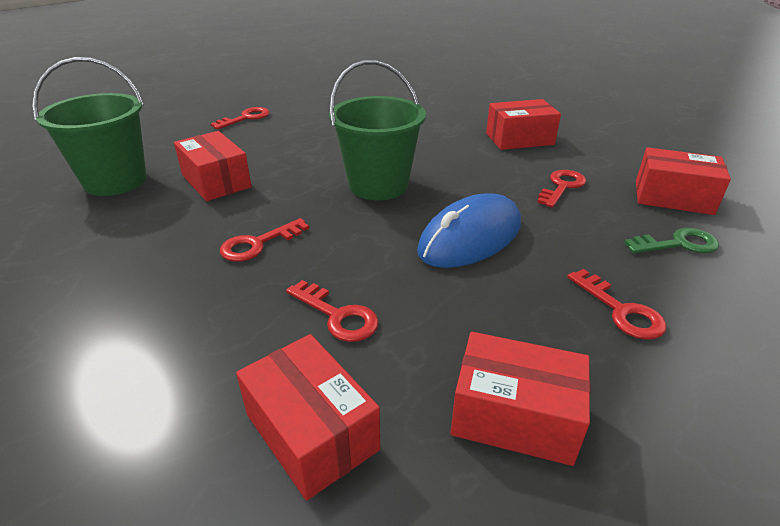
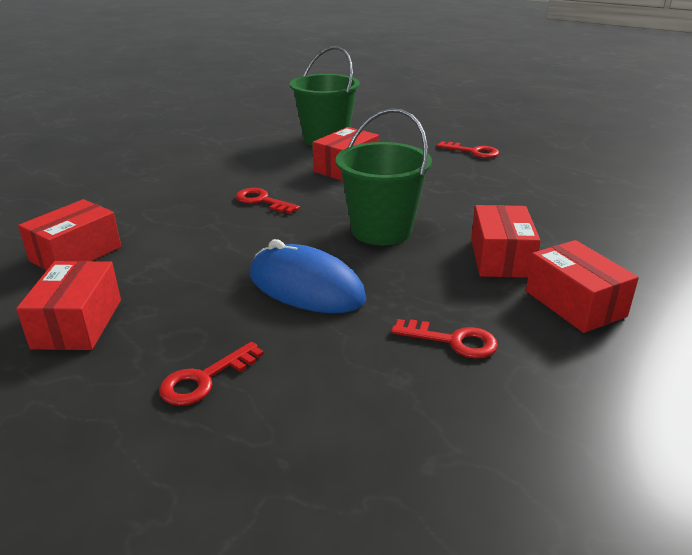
camera: 75 degrees right, 5 degrees down
red key [286,280,379,342] -> none
green key [624,228,719,253] -> none
red box [636,147,731,215] -> red box moved to [471,205,541,278]

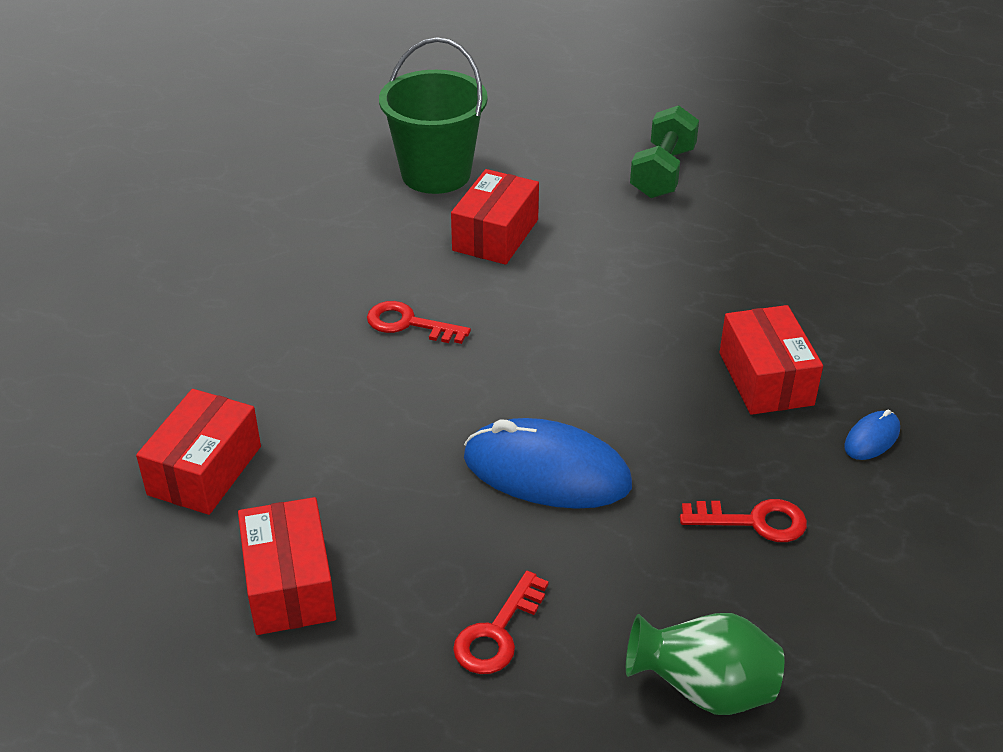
camera: 15 degrees left, 10 degrees up
green bucket [336,108,432,245] -> none
red key [437,141,499,158] -> green dumbbell [630,105,699,198]
red box [526,240,639,333] -> blue mouse [845,410,900,460]
none -> green vase [626,613,784,715]

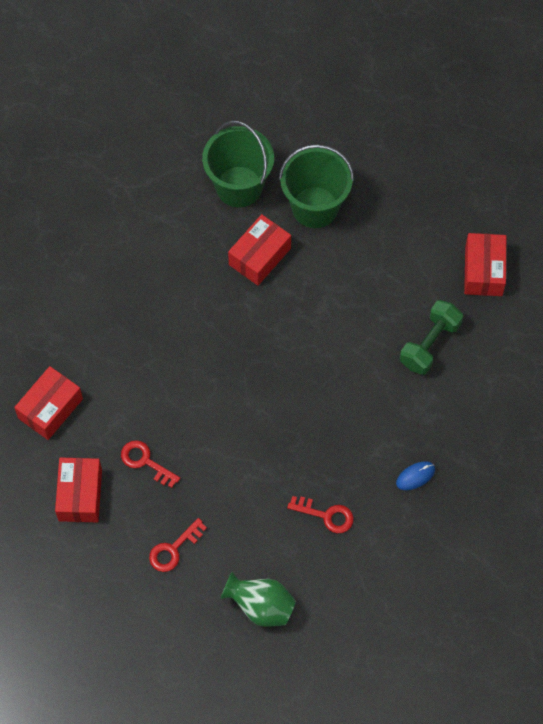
camera: 15 degrees right, 25 degrees up
red key [367,301,471,344] -> red key moved to [121,440,180,488]
blue mouse [464,418,632,509] -> none
green dumbbell [630,105,699,198] -> green dumbbell moved to [400,300,463,375]
red box [720,305,823,415] -> red box moved to [464,233,506,296]
none -> green bucket [279,144,354,228]

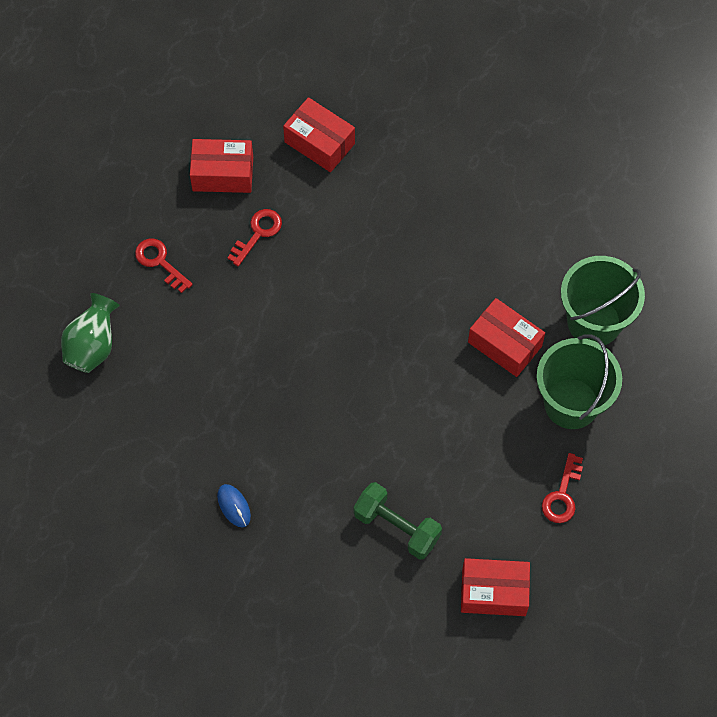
camera: 90 degrees right, 0 degrees up
red key [287,496,354,533] -> red key moved to [542,453,583,523]

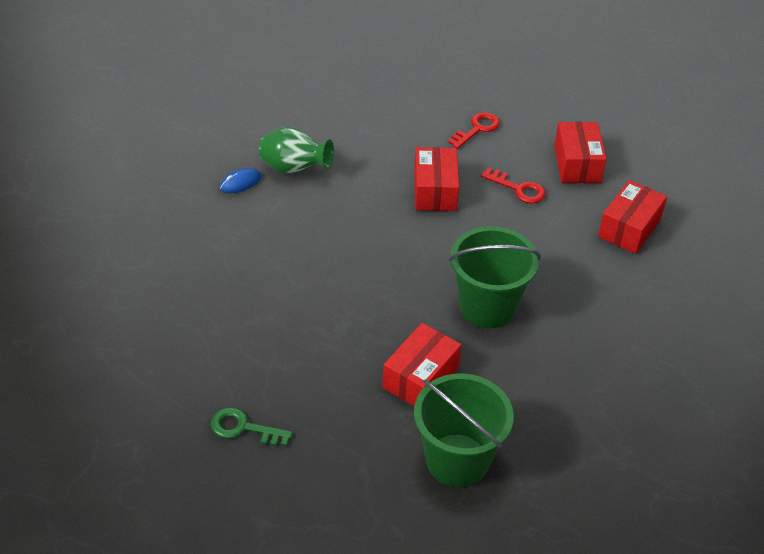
camera: 85 degrees right, 20 degrees down
green vase [61,293,120,373] -> green vase moved to [259,126,334,174]
green dumbbell [354,482,442,560] -> none
red box [461,558,530,616] -> red box moved to [414,147,459,211]
green bucket [536,334,622,429] -> green bucket moved to [449,226,541,328]
red key [542,453,583,523] -> green key [210,407,293,446]

